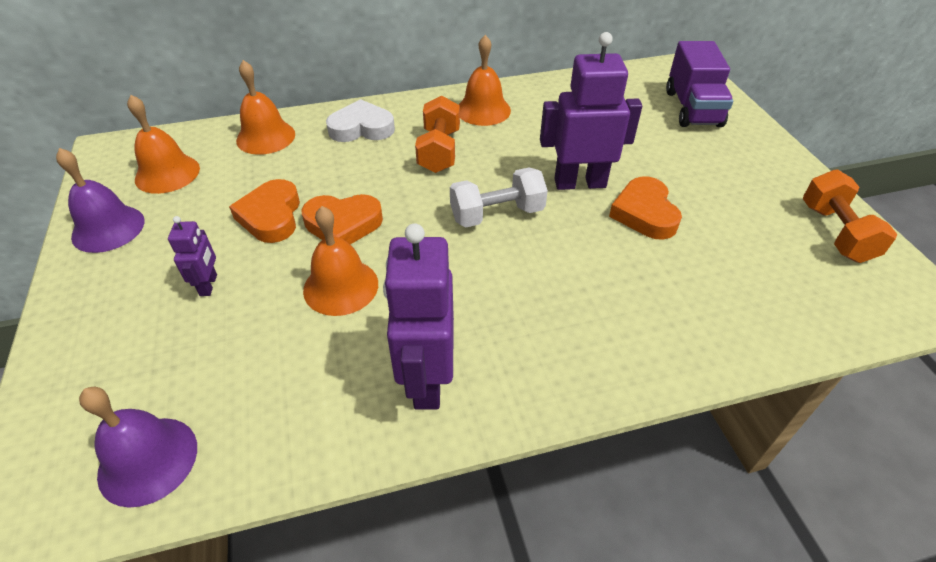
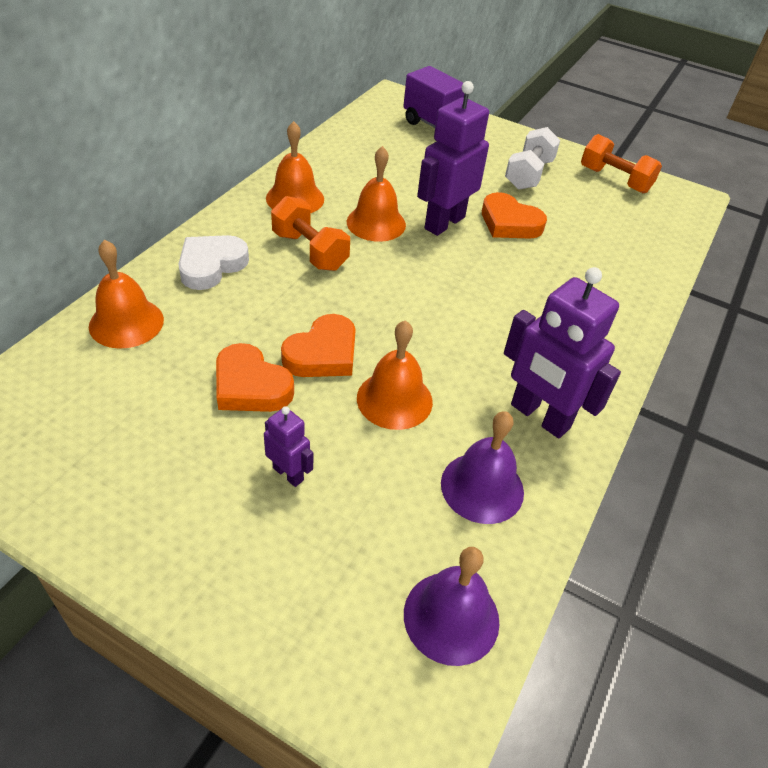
camera: 50 degrees left, 0 degrees up
purple bell [56,148,145,253] -> purple bell moved to [441,411,524,524]
orange bell [127,95,200,194] -> orange bell moved to [347,146,406,242]
white dumbbell [450,167,548,227] -> white dumbbell moved to [505,127,560,190]

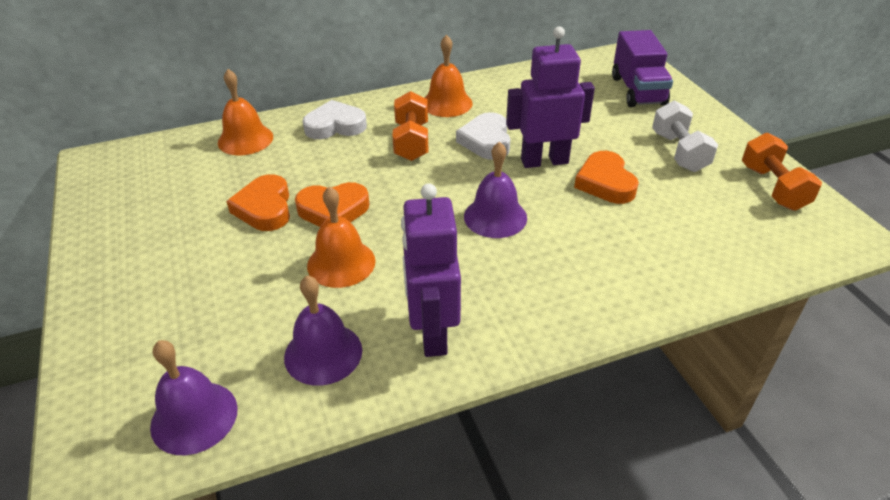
camera: 45 degrees right, 5 degrees down
purple robot [264,406,313,487] -> none
orange bell [347,146,406,242] -> white heart [456,112,510,160]
white dumbbell [505,127,560,190] -> white dumbbell turned 75 degrees counterclockwise [652,101,718,172]
none -> purple bell [464,141,527,238]

